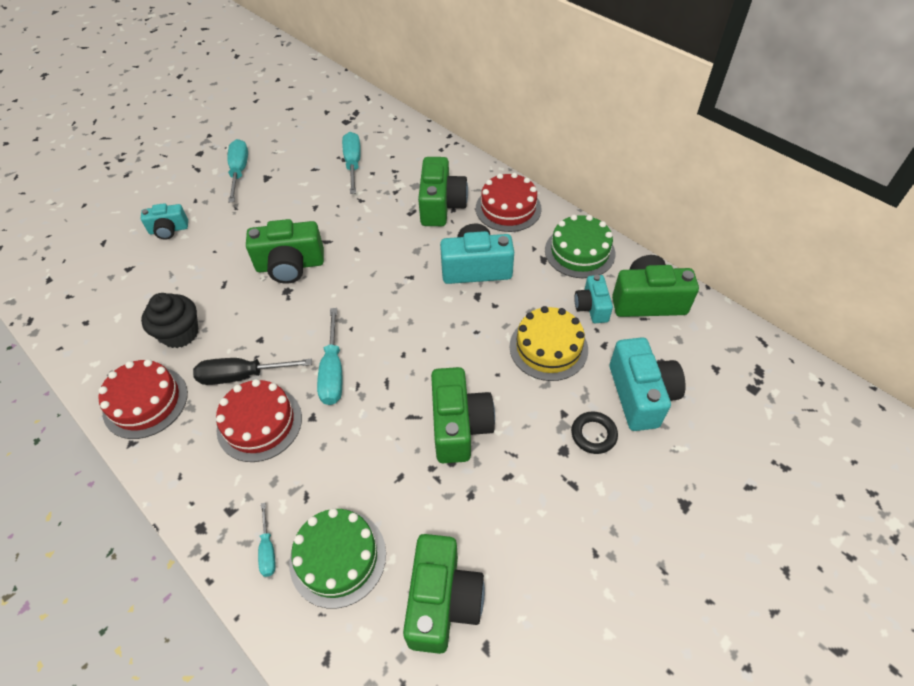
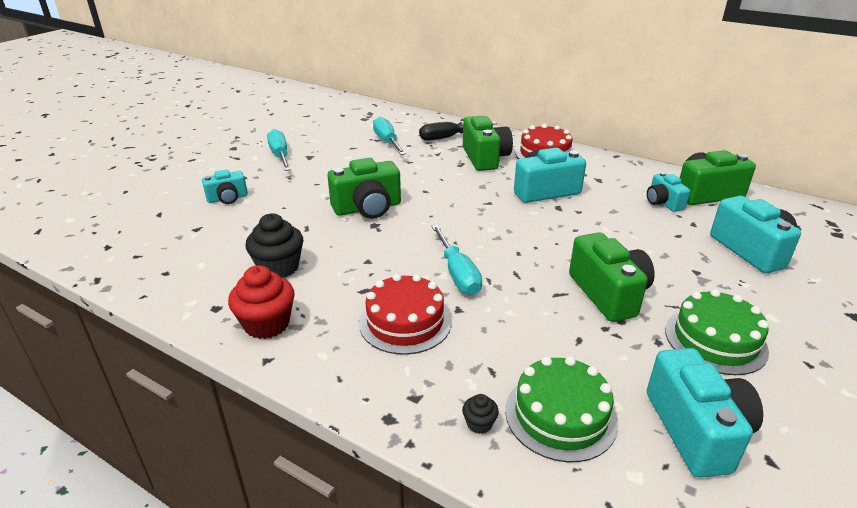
camera: 15 degrees left, 20 degrees down
red cake [98,359,188,439] -> red cupcake [228,265,295,339]
black screwdriver [193,358,312,385] -> black screwdriver moved to [419,122,497,141]
turquoise screwdriver [258,503,276,577] -> black cupcake [462,394,499,434]
green camera [403,534,485,654] -> turquoise camera [647,348,763,478]
yellow cake [509,306,588,381] -> none
green cake [545,215,615,278] -> green cake moved to [665,289,769,375]
black ring [571,411,618,454] -> none

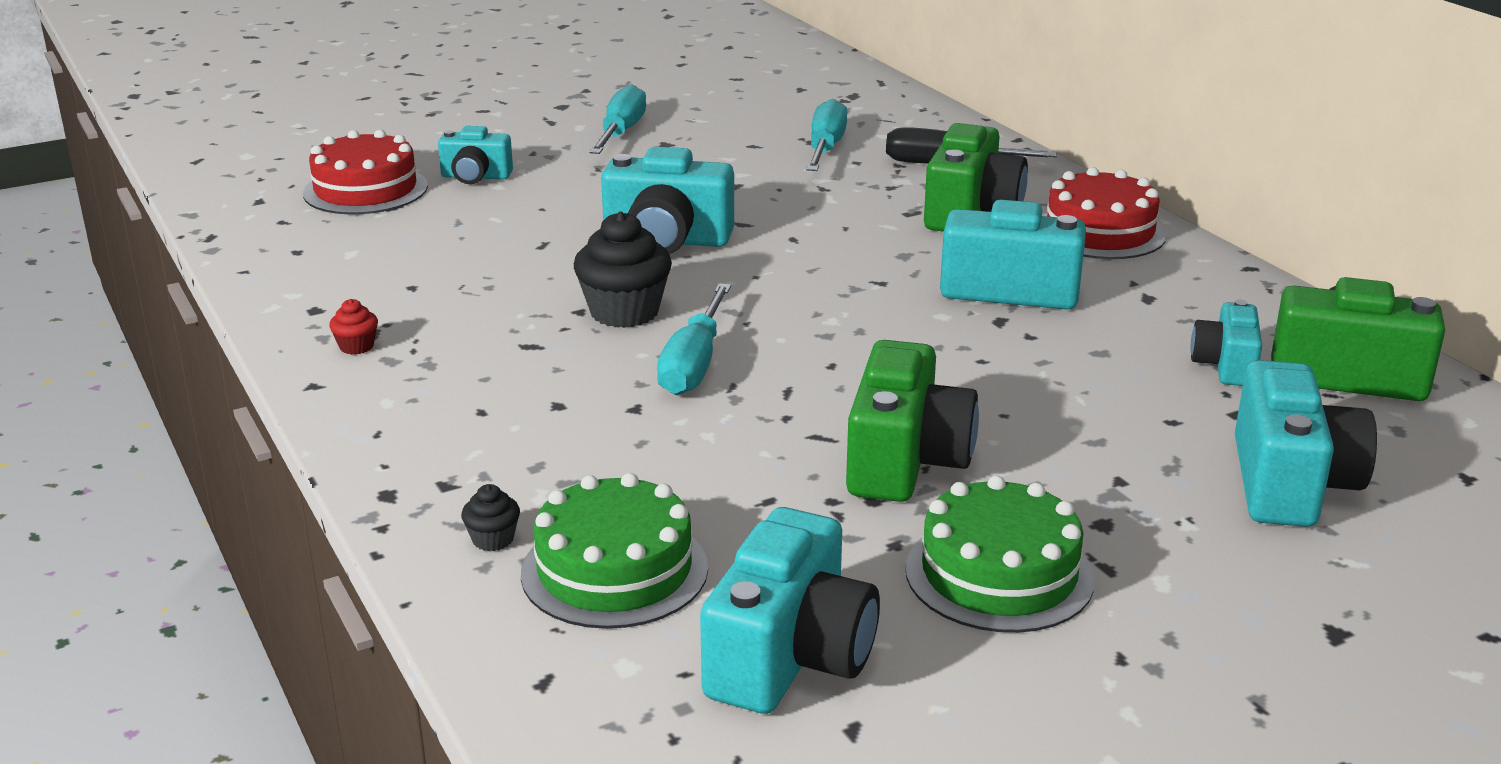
camera: 30 degrees right, 5 degrees down
red cupcake [228,265,295,339] -> red cupcake [329,299,378,355], size x0.47
black cupcake [245,213,303,278] -> black cupcake moved to [574,212,672,328]
green camera [328,158,401,219] -> turquoise camera [601,147,734,254]
red cake [359,274,451,355] -> red cake moved to [303,130,428,214]

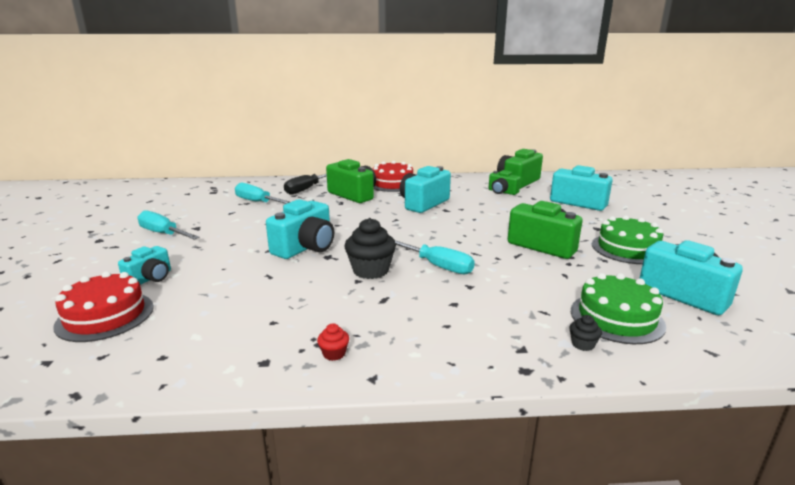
camera: 65 degrees left, 5 degrees down
turquoise camera [1191,300,1262,386] -> green camera [489,170,521,195]

